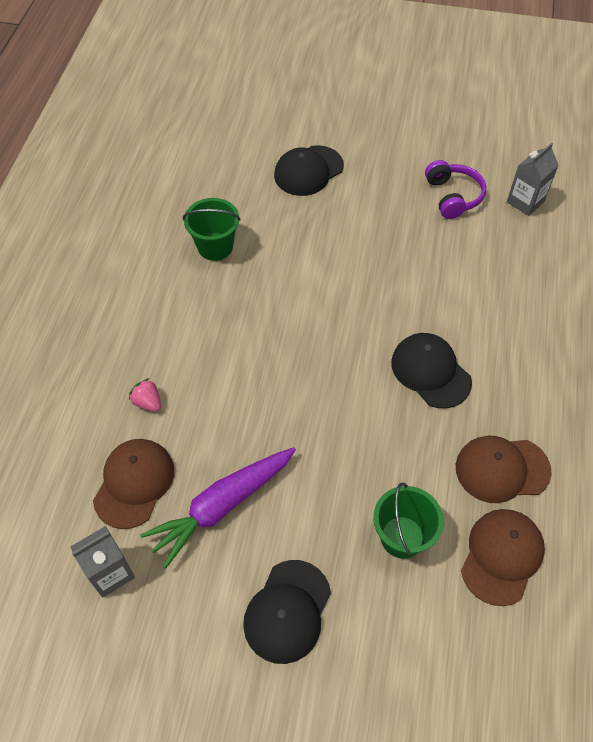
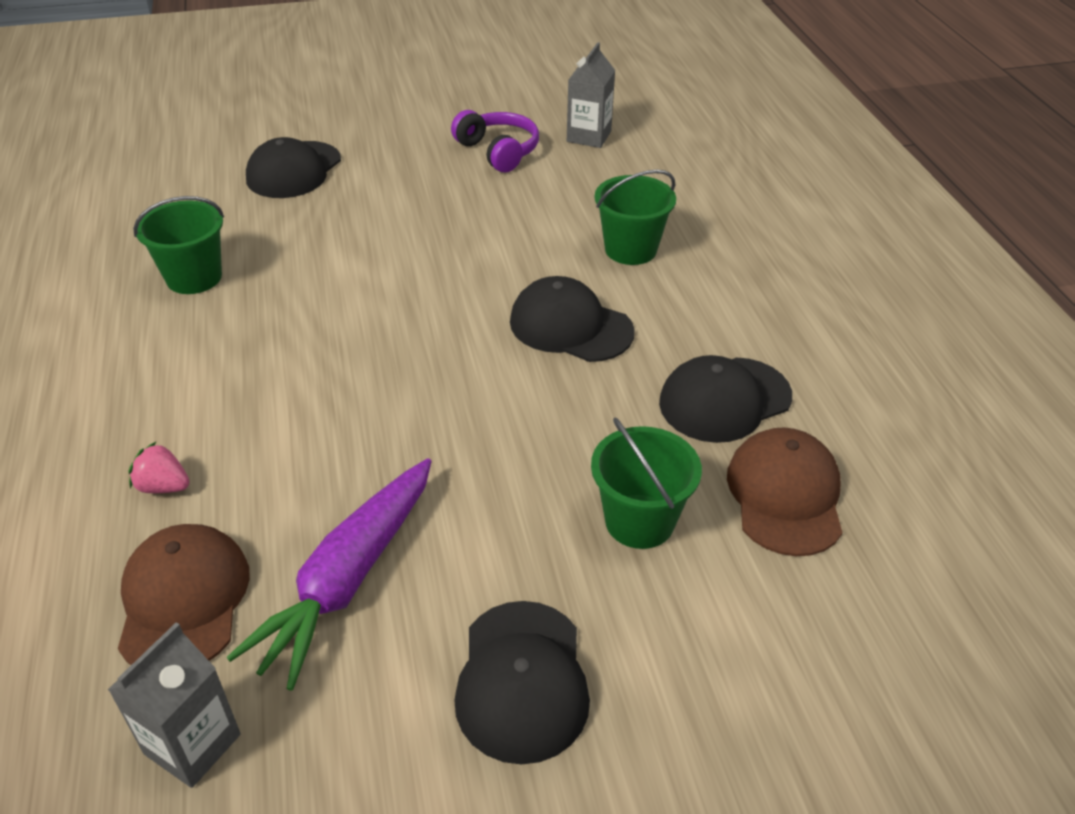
camera: 25 degrees left, 15 degrees down
brown cap [456,436,552,503] -> black cap [659,355,792,443]
none -> green bucket [595,170,676,265]

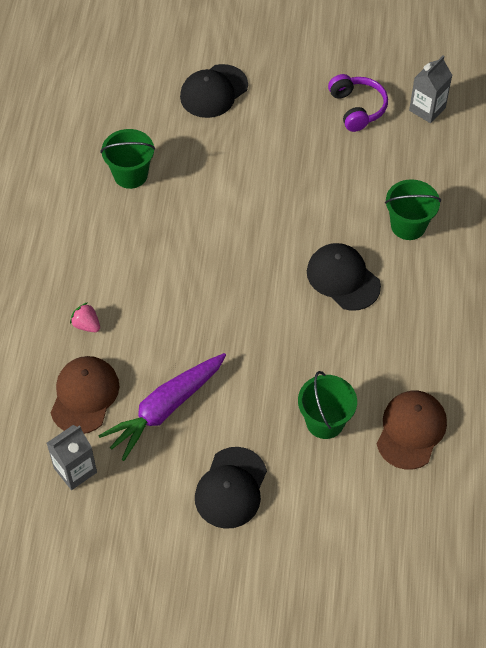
camera: 20 degrees right, 15 degrees up
black cap [659,355,792,443] -> none

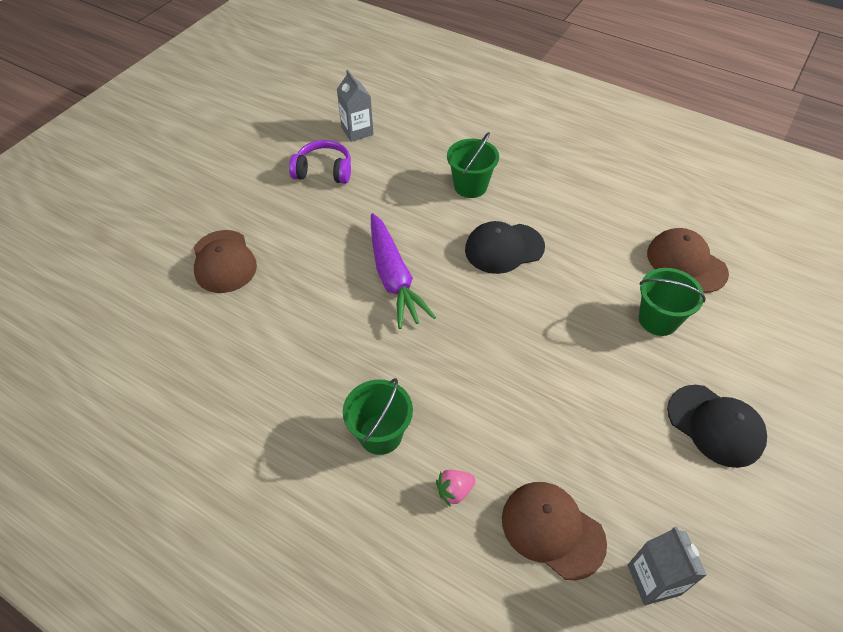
camera: 65 degrees left, 5 degrees down
purple carrot [98,353,226,461] -> purple carrot moved to [371,213,436,329]
green bucket [100,129,155,189] -> green bucket moved to [343,378,413,455]
black cap [180,64,248,118] -> brown cap [194,230,257,293]

